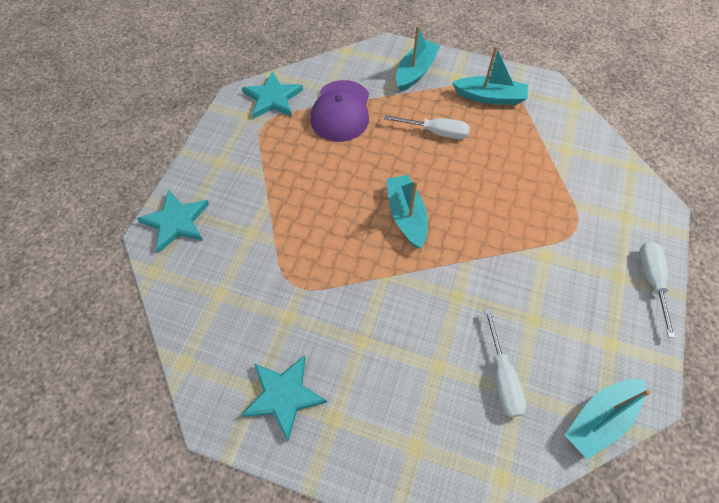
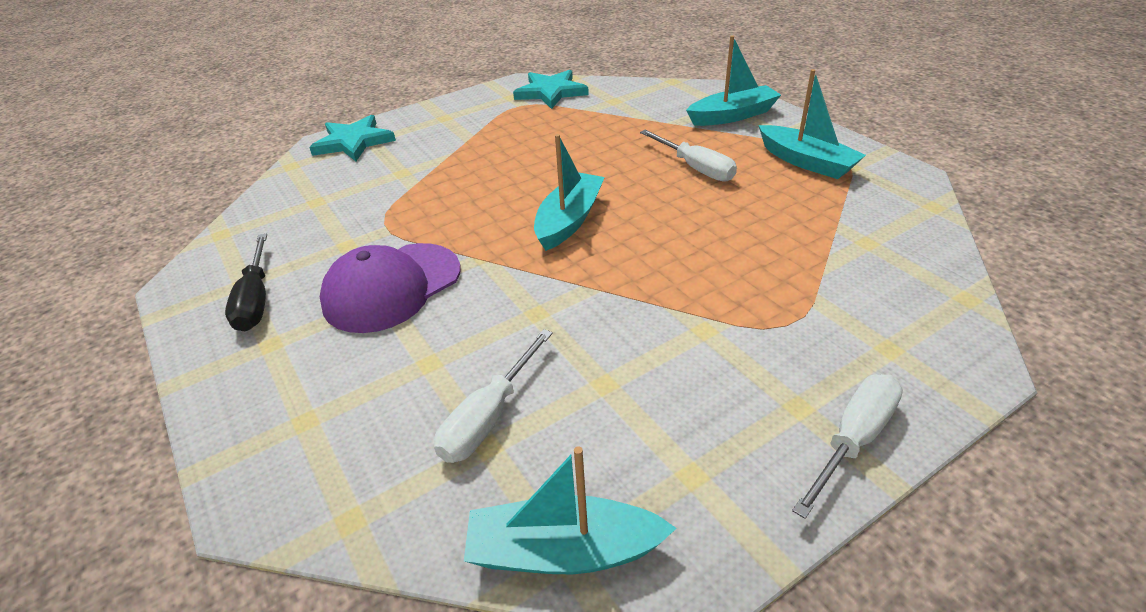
camera: 40 degrees right, 20 degrees down
turquoise star [241,355,327,441] -> black screwdriver [225,234,267,331]
purple cap [310,80,369,142] -> purple cap moved to [320,243,461,333]

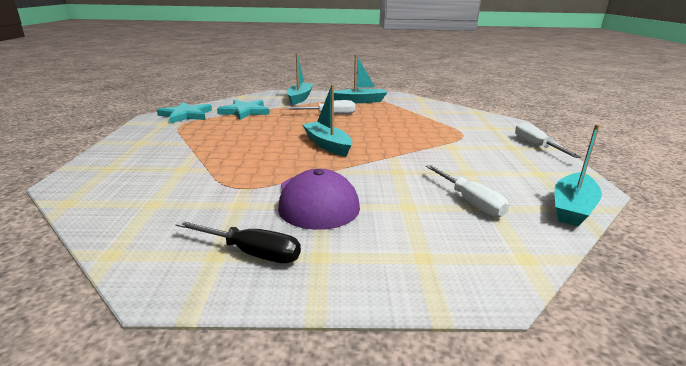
camera: 60 degrees left, 15 degrees down
turquoise star [309,115,396,161] -> turquoise star moved to [217,100,269,120]

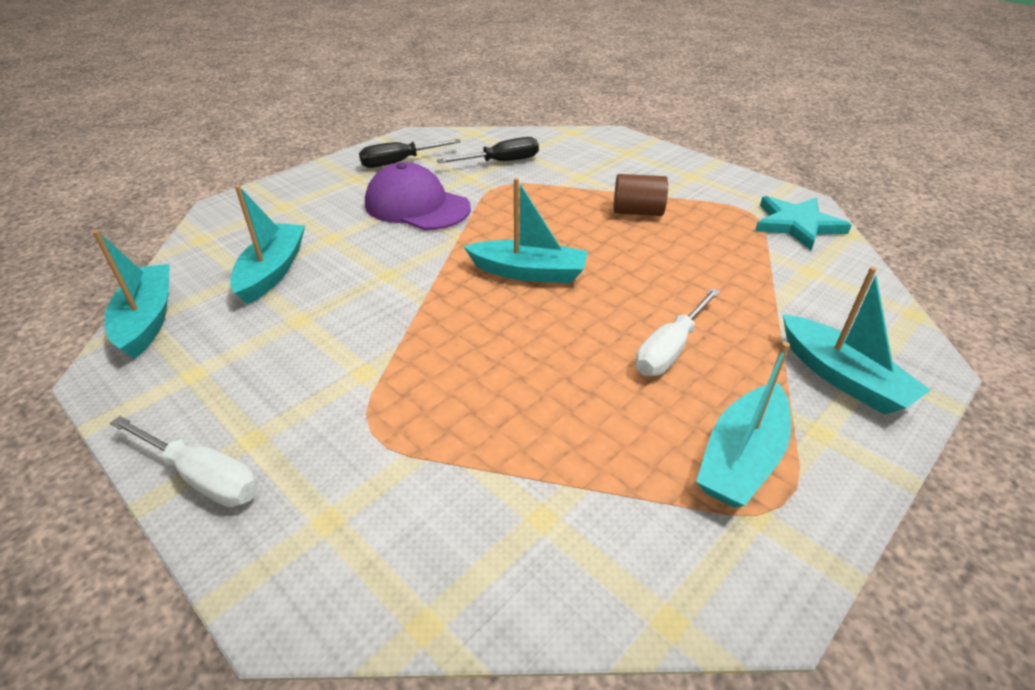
camera: 135 degrees right, 15 degrees up
turquoise star [217,100,269,120] -> none
white screwdriver [426,165,509,217] -> turquoise boat [230,185,305,304]
none -> black screwdriver [437,137,539,163]
none -> brown cylinder [614,174,668,216]

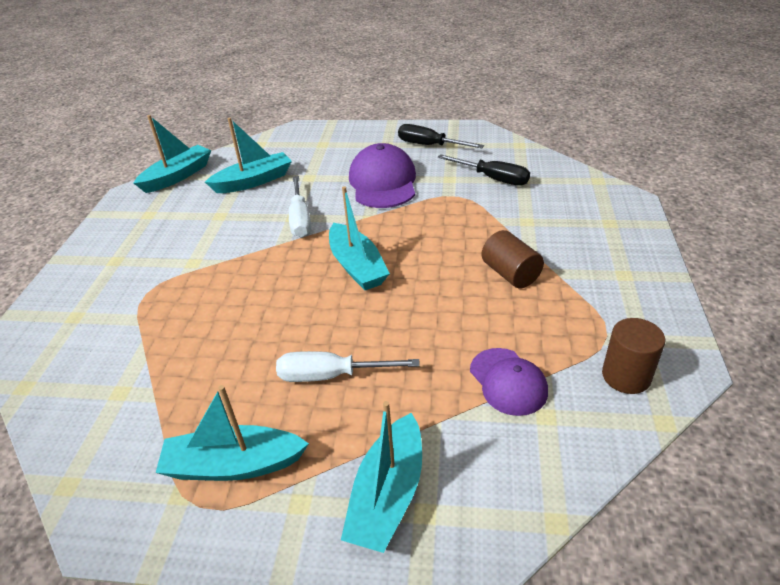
camera: 55 degrees right, 0 degrees up
white screwdriver [110,416,258,507] -> white screwdriver moved to [289,176,311,237]
turquoise star [755,196,851,250] -> brown cylinder [602,318,665,394]
none -> purple cap [470,348,548,416]

